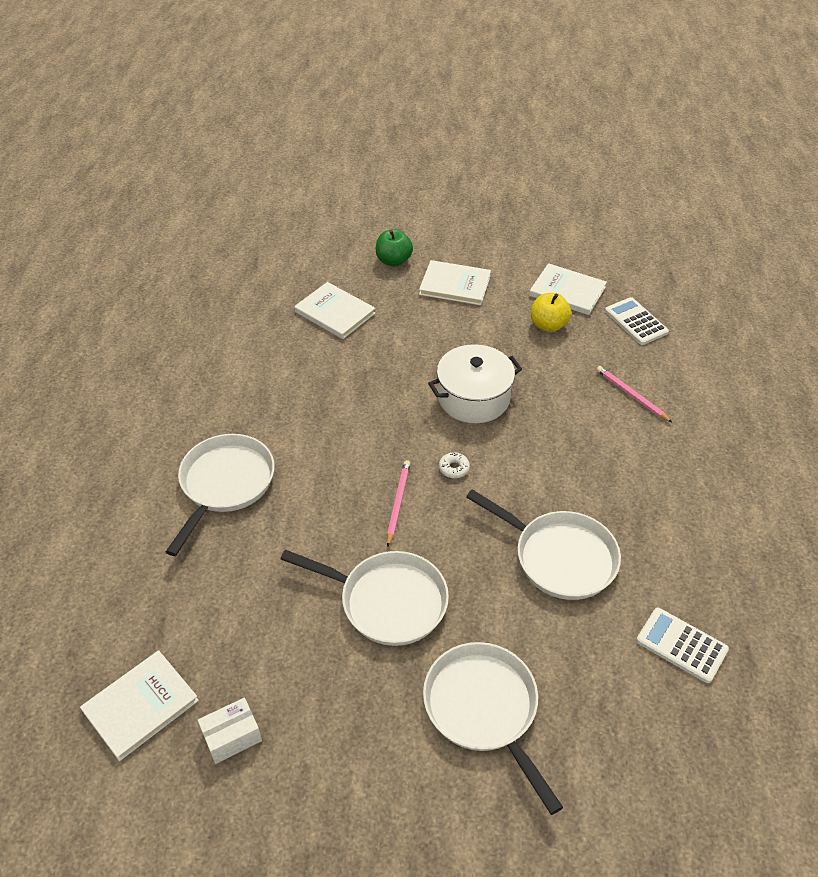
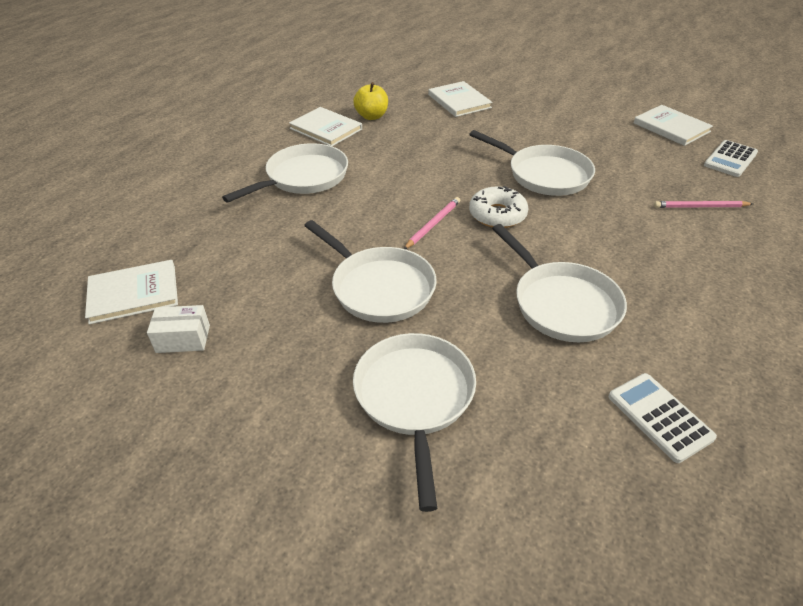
camera: 25 degrees right, 5 degrees down
green apple [376,229,413,267] -> none
white book [419,260,491,305] -> white book moved to [289,107,362,146]
white pot [428,344,522,423] -> white pan [469,130,595,196]
white donut [439,452,470,478] -> white donut [469,186,528,228], size x1.98
yellow apple [531,293,571,332] -> yellow apple moved to [353,82,388,120]
pink pencil [596,366,673,423] -> pink pencil turned 75 degrees counterclockwise [654,201,753,208]
white calculator [605,297,669,345] -> white calculator turned 135 degrees counterclockwise [704,140,758,177]

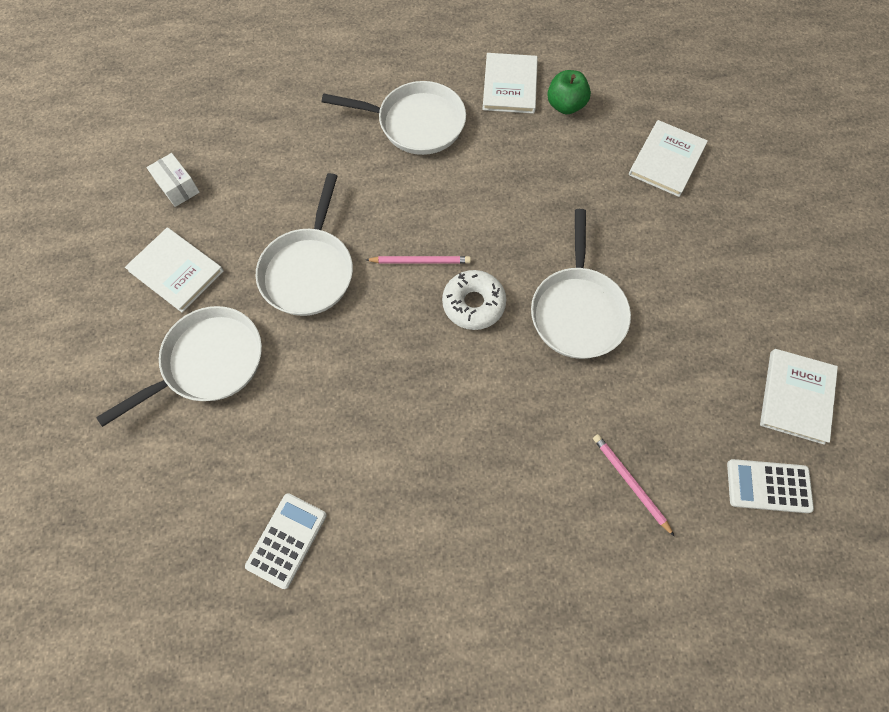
camera: 55 degrees right, 25 degrees up
white book [85,260,178,324] -> white book moved to [125,227,224,313]
yellow apple [353,82,388,120] -> green apple [547,70,591,114]
white pan [492,224,627,342] -> none

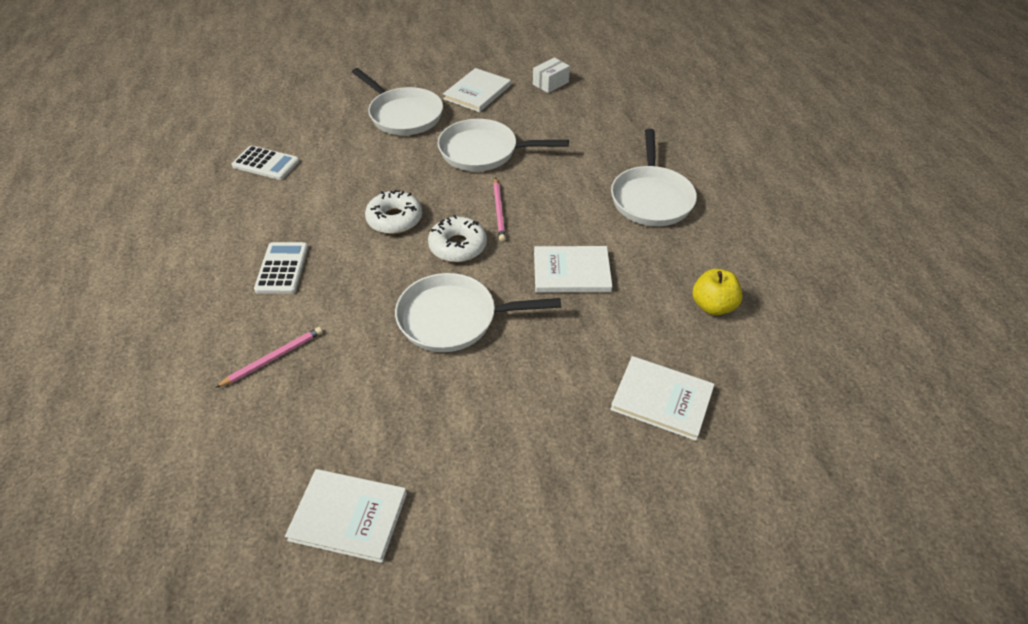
camera: 85 degrees right, 20 degrees down
white book [482,53,538,114] -> white book moved to [534,246,612,292]
green apple [547,70,591,114] -> yellow apple [693,269,743,315]
white calculator [727,459,814,513] -> white calculator moved to [254,242,308,294]
none -> white donut [365,190,422,234]

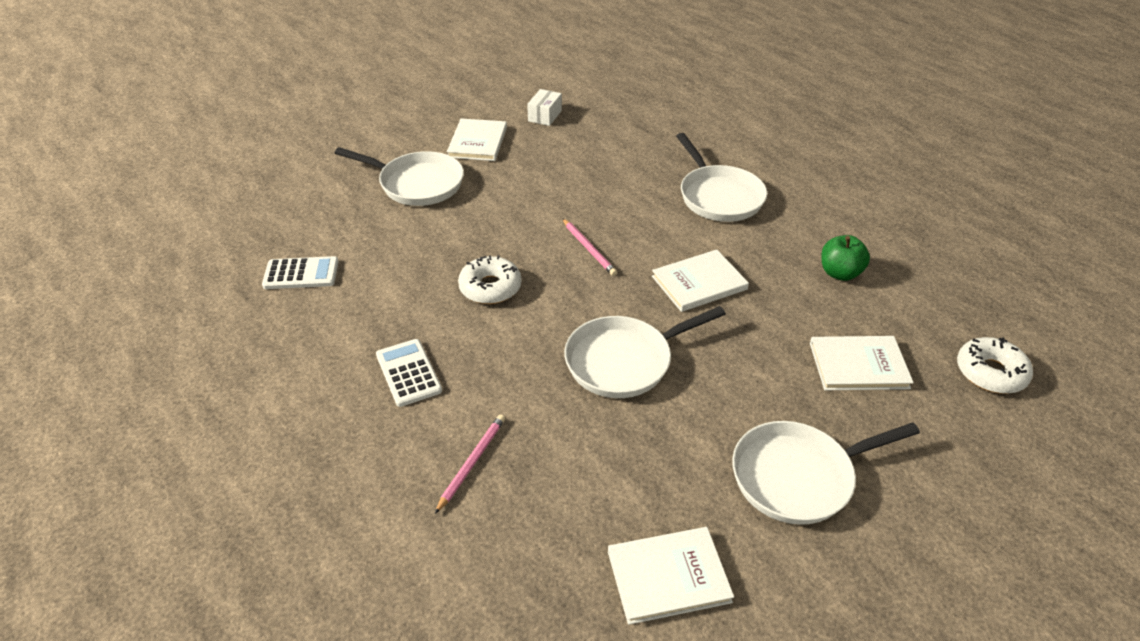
camera: 25 degrees left, 5 degrees down
white donut [428,215,487,262] -> white donut moved to [957,337,1033,394]
white pan [438,119,569,171] -> white pan moved to [732,421,920,525]
yellow apple [693,269,743,315] -> green apple [821,235,870,281]

